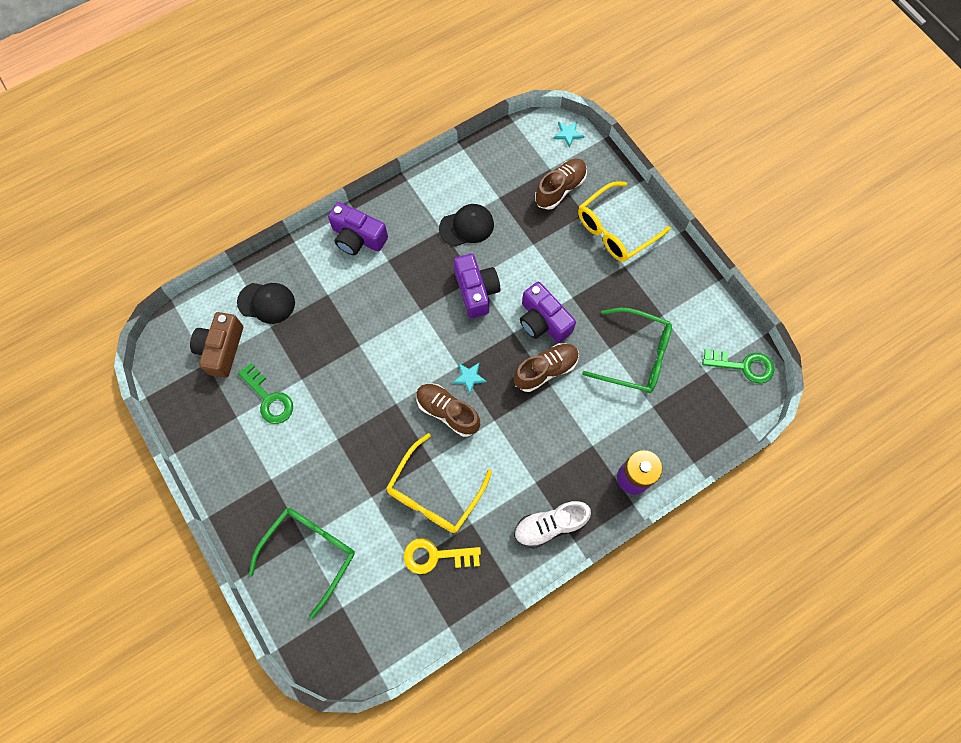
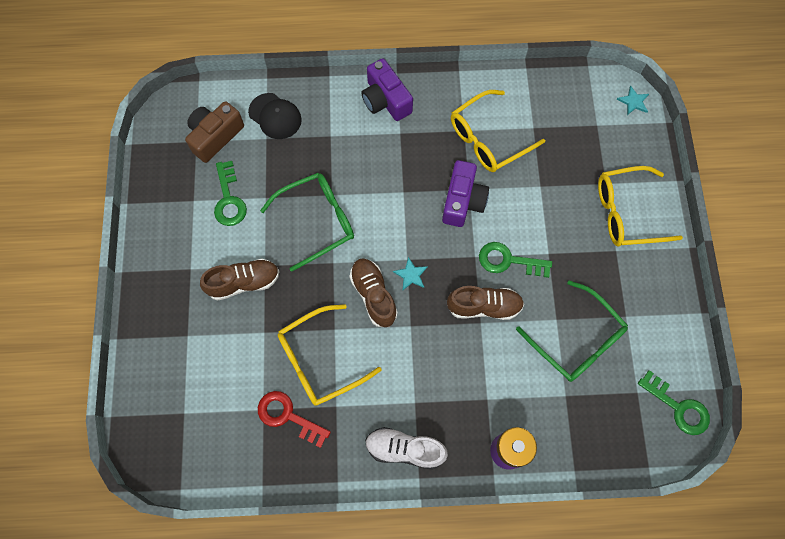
camera: 30 degrees right, 0 degrees up
green glasses [249,508,355,619] -> green glasses moved to [260,173,354,272]
yellow key [403,538,481,574] -> red key [258,391,331,448]
black cap [439,204,494,247] -> yellow glasses [451,90,545,172]
purple camera [520,282,576,343] -> green key [479,242,552,278]
brown shoe [535,159,587,210] -> brown shoe moved to [200,259,280,301]

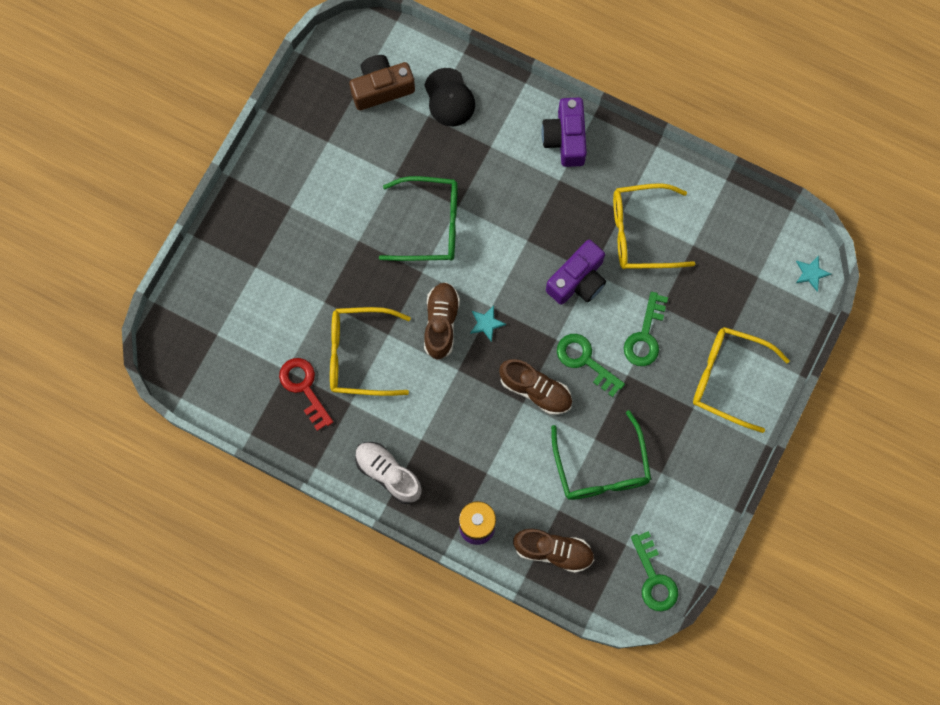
camera: 30 degrees right, 5 degrees up
brown shoe [200,259,280,301] -> brown shoe moved to [513,529,594,573]
green key [214,161,247,226] -> green key moved to [624,292,668,366]

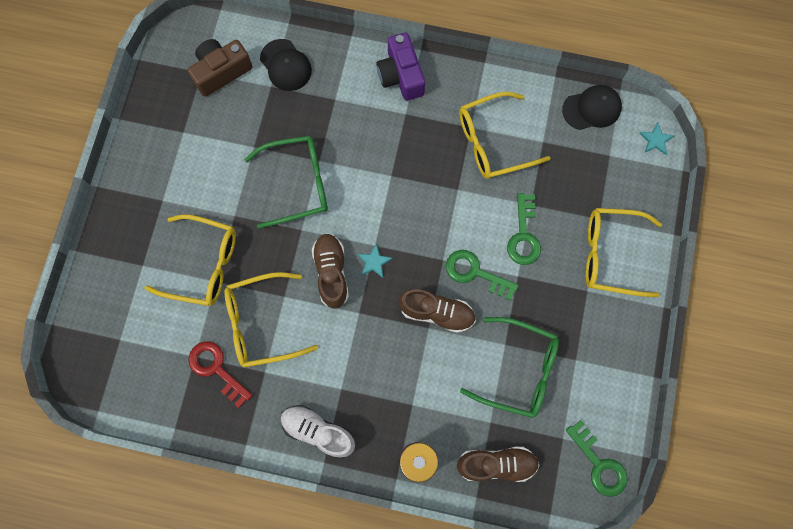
camera: 15 degrees left, 0 degrees up
purple camera [546,240,606,305] -> none
green glasses [551,410,651,500] -> green glasses turned 45 degrees counterclockwise [460,317,559,418]
none -> yellow glasses [145,214,236,306]
none -> black cap [562,85,622,130]

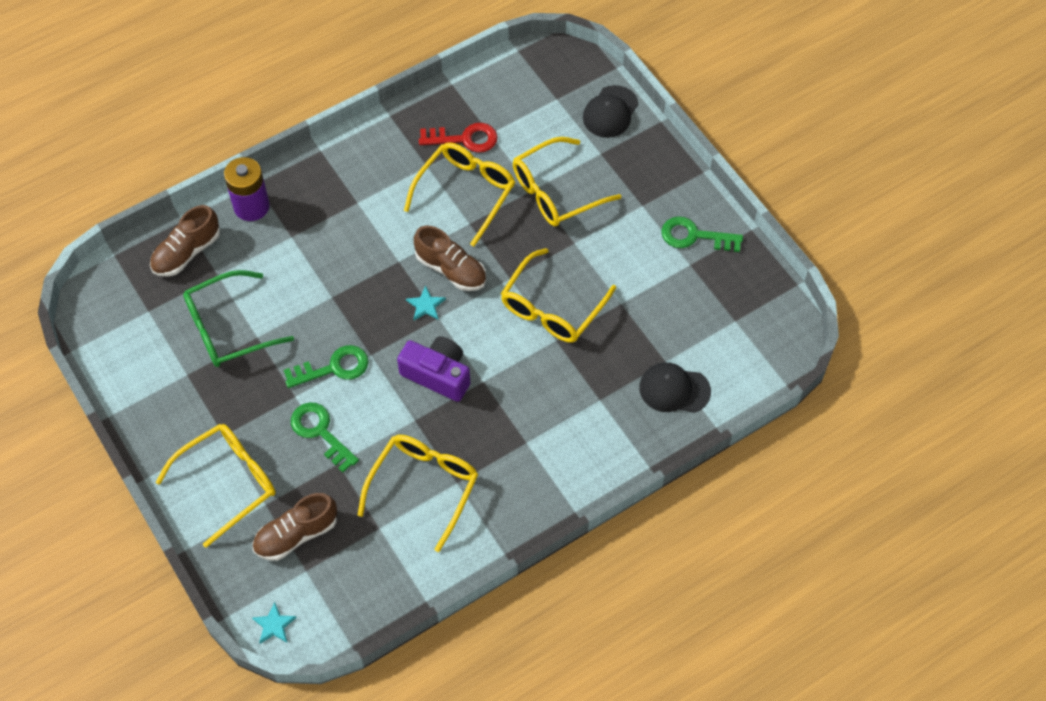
camera: 135 degrees right, 15 degrees down
brown camera [188,39,253,97] -> none
green glasses [244,136,328,228] -> yellow glasses [501,248,616,343]
white shoe [281,405,355,459] -> none
purple camera [376,33,425,101] -> purple camera moved to [397,336,470,402]
brown shoe [398,289,476,333] -> brown shoe moved to [252,493,337,561]
black cap [562,85,622,130] -> black cap moved to [583,85,638,138]
green key [566,420,627,497] -> green key moved to [661,216,743,252]

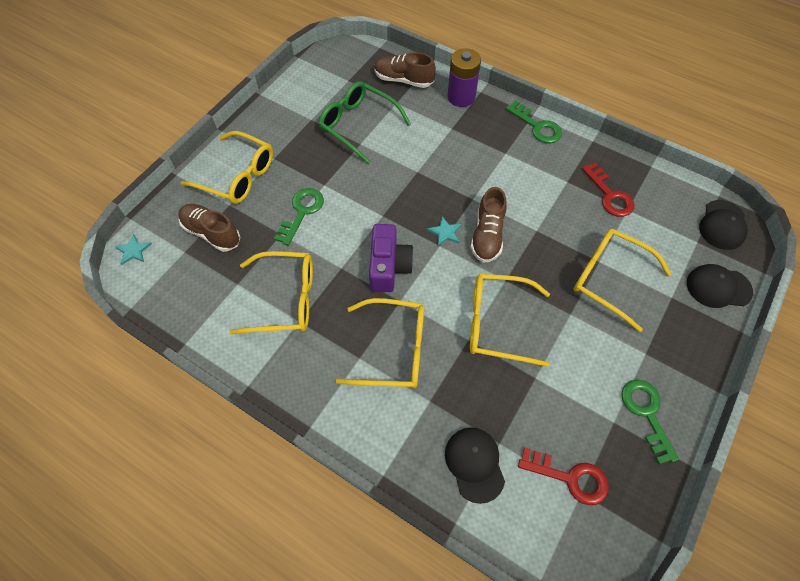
camera: 65 degrees right, 0 degrees up
green key [284,345,369,388] -> green key moved to [505,101,562,143]
yellow glasses [404,142,515,247] -> yellow glasses moved to [336,298,424,388]
none -> red key [518,447,609,505]
none -> black cap [699,200,748,250]

